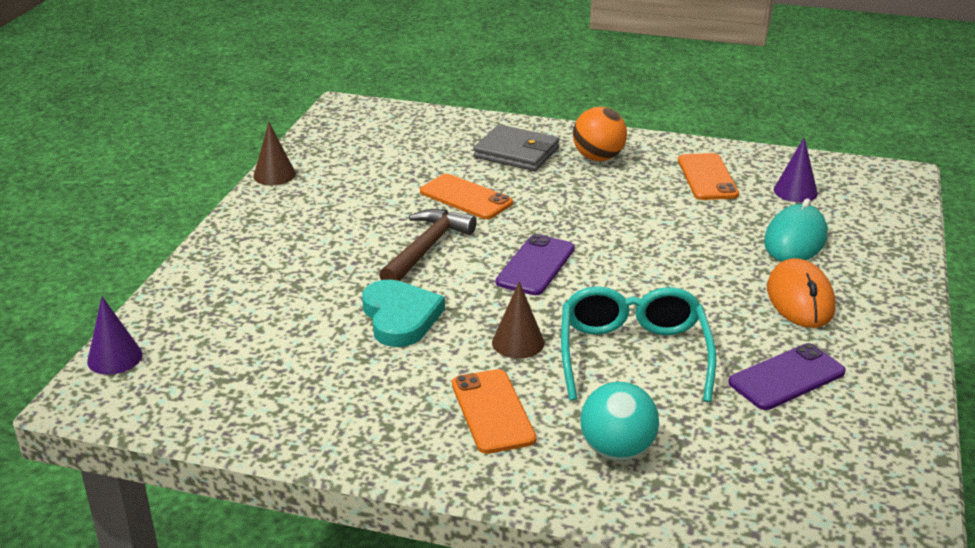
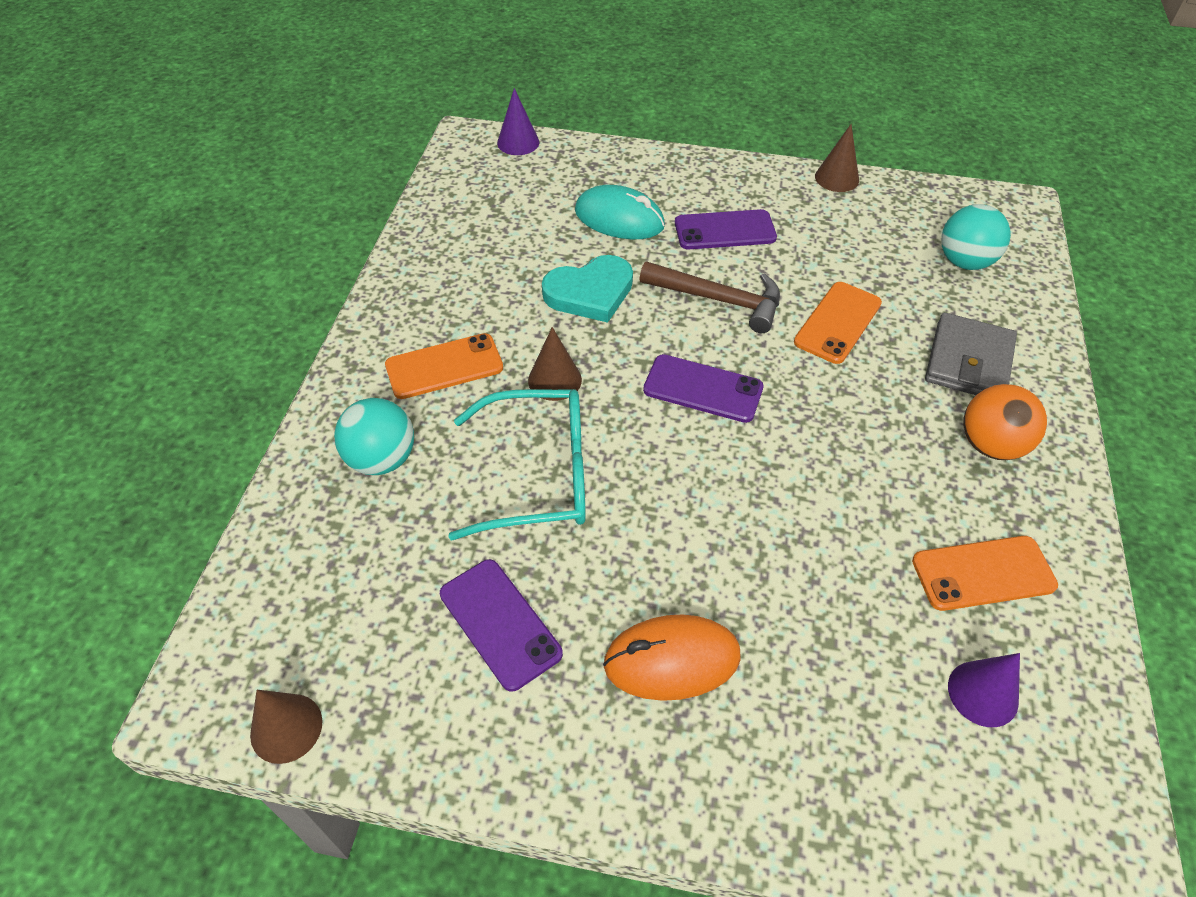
camera: 85 degrees right, 20 degrees up
turquoise mouse [764,198,828,261] -> turquoise mouse moved to [575,185,665,239]
none -> brown cone [250,690,322,764]
none -> purple phone [675,209,777,249]
none -> turquoise ball [941,204,1011,270]

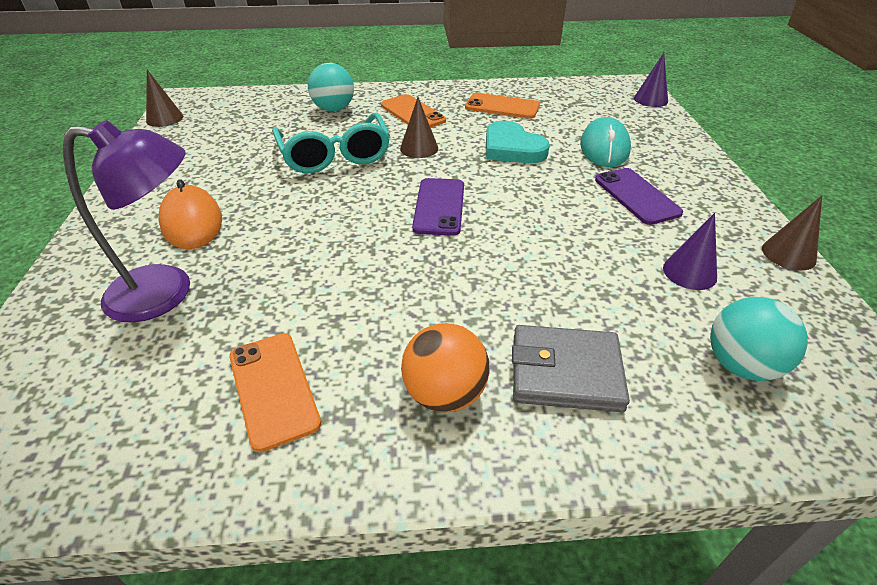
camera: 75 degrees right, 10 degrees down
purple phone [440,559,563,692] -> none
brown hammer [640,261,780,333] -> none
orange phone [794,282,882,364] -> orange phone moved to [465,93,540,119]
purple cone [948,653,1020,727] -> purple cone moved to [663,213,717,290]
none -> purple lamp [63,120,190,322]

